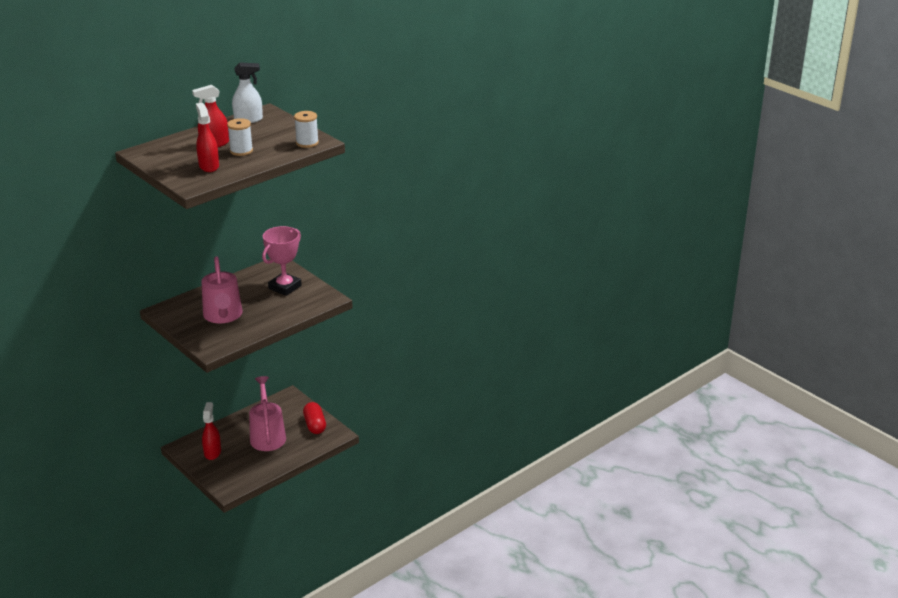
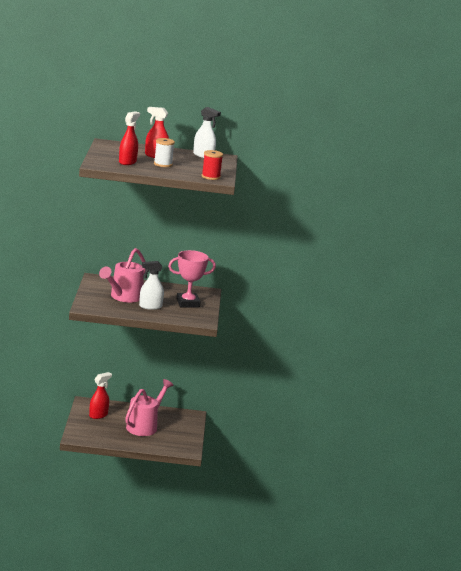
camera: 40 degrees right, 10 degrees down
white spool [294,111,319,148] -> red spool [202,150,223,180]
red capsule [303,402,326,434] -> none
none -> white spray bottle [139,261,164,310]

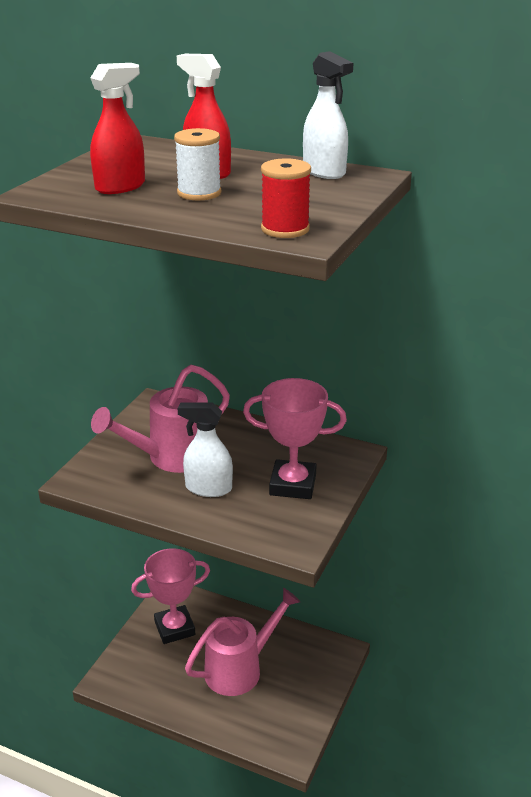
camera: 25 degrees right, 10 degrees up
red spray bottle [89,372,112,419] -> pink trophy [131,548,210,644]

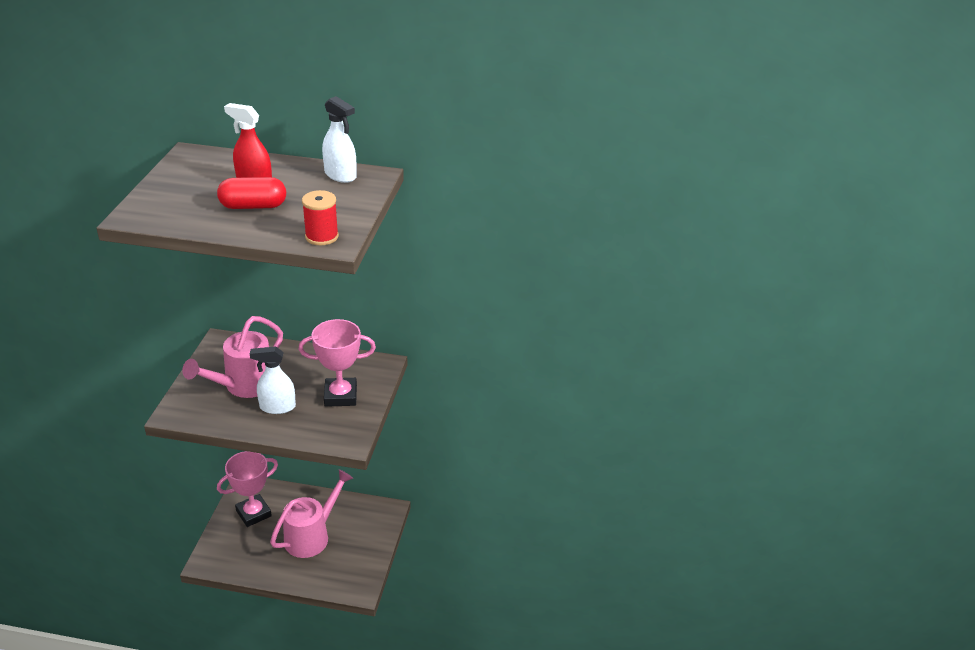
camera: 15 degrees left, 5 degrees up
red spray bottle [90,63,145,194] -> none
white spool [174,128,222,201] -> red capsule [217,177,286,209]

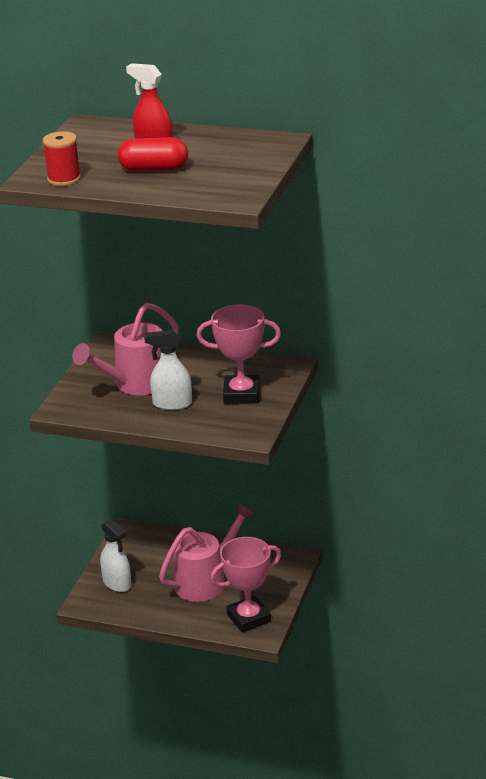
camera: 10 degrees right, 5 degrees down
pink trophy [217,451,278,527] -> pink trophy moved to [210,537,281,633]
red spool [302,190,339,245] -> red spool moved to [43,131,81,186]
white spray bottle [322,96,357,183] -> white spray bottle moved to [100,519,131,592]

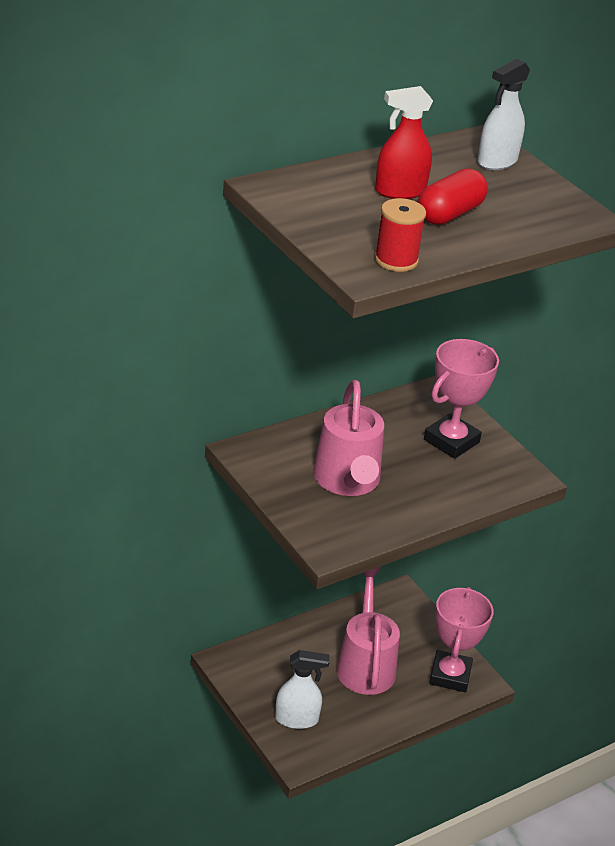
camera: 55 degrees left, 5 degrees up
white spray bottle [144,330,192,410] -> white spray bottle moved to [477,59,530,170]

